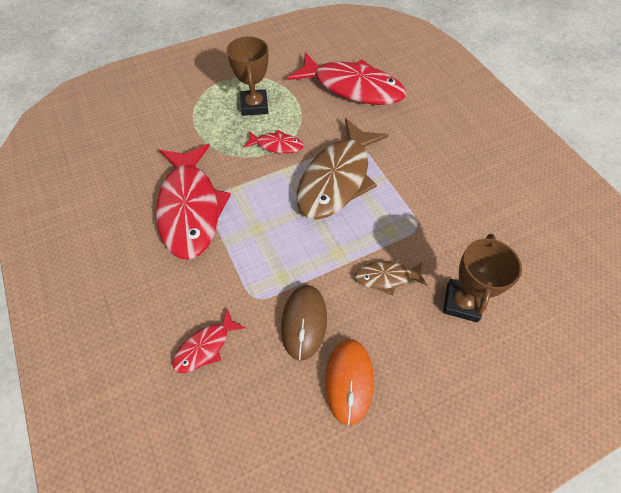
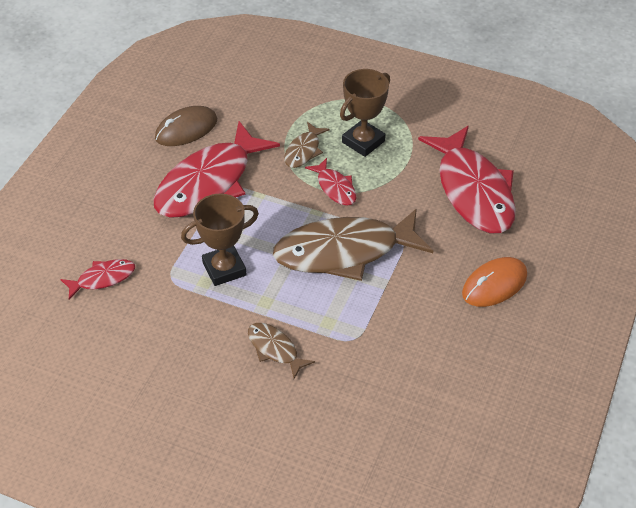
camera: 50 degrees right, 10 degrees down
red fish [172,308,246,373] -> red fish turned 150 degrees clockwise [60,259,135,300]
brown mouse [281,285,327,361] -> brown mouse moved to [155,106,217,146]
orange mouse [325,339,374,425] -> orange mouse moved to [462,257,527,307]
brown trophy [443,234,522,322] -> brown trophy moved to [181,193,259,286]
none -> brown fish [284,122,330,168]

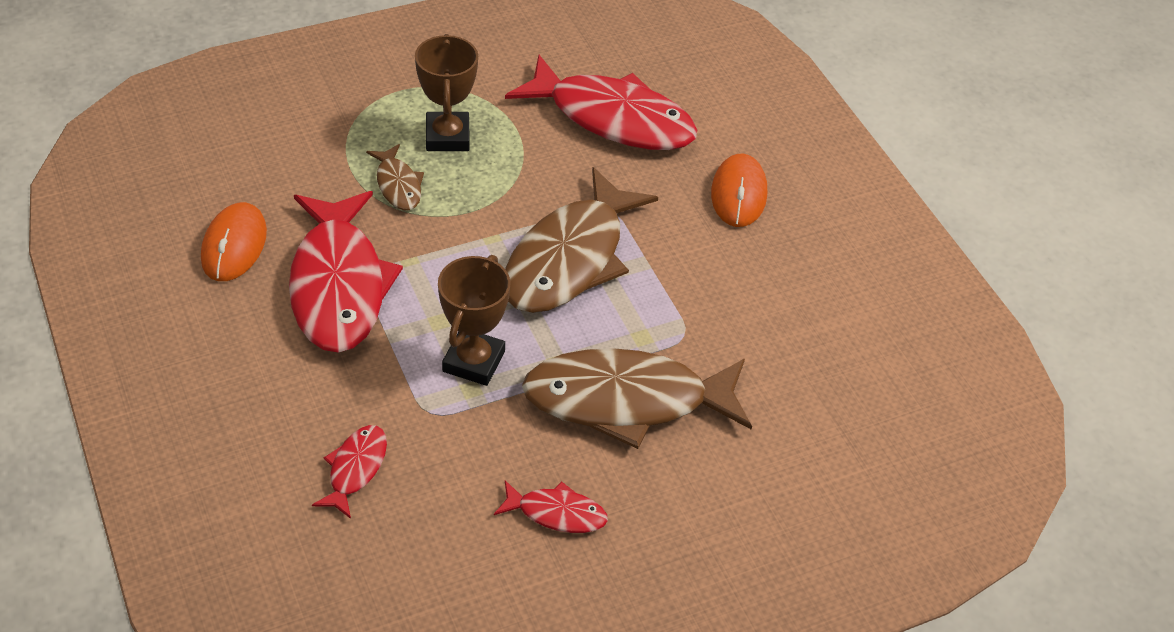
camera: 50 degrees left, 0 degrees up
brown mouse [155,106,217,146] -> orange mouse [201,202,267,281]
brown fish [248,323,315,379] -> brown fish [522,348,752,449], size x2.16
red fish [305,158,356,206] -> red fish moved to [494,480,608,533]

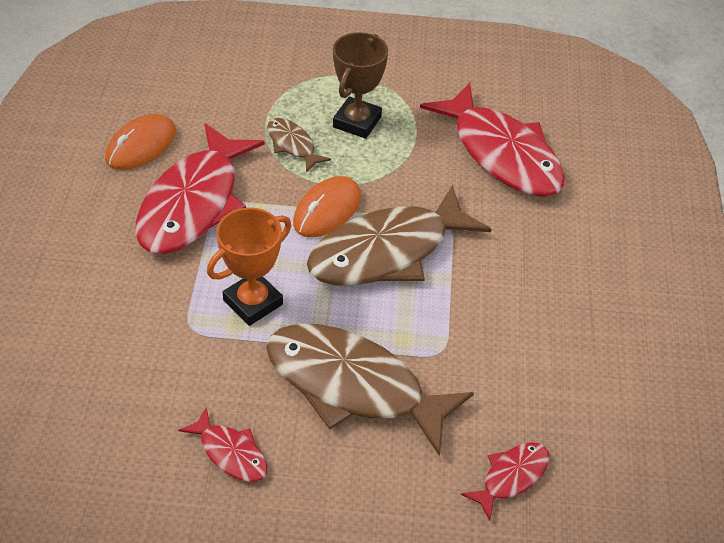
camera: 30 degrees right, 0 degrees up
red fish [312,425,387,519] -> red fish moved to [461,442,549,521]
brown fish [366,144,424,210] -> brown fish turned 135 degrees clockwise [267,118,331,173]
brown trophy [438,255,511,386] -> orange trophy [207,208,291,326]
orange mouse [711,154,767,227] -> orange mouse moved to [293,176,361,237]

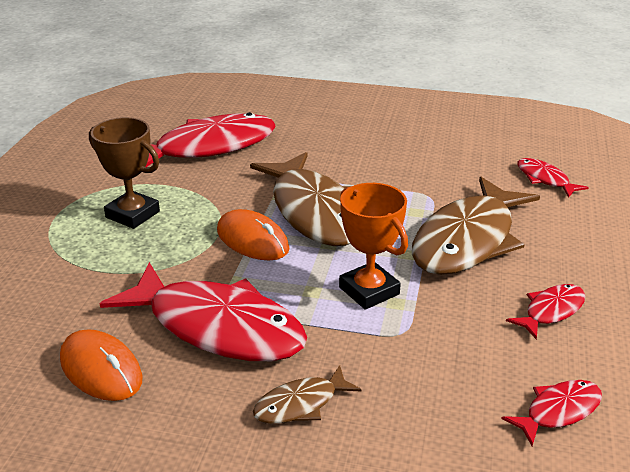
camera: 80 degrees left, 15 degrees down
brown fish [267,118,331,173] -> brown fish moved to [253,365,362,424]
none -> red fish [501,380,602,446]

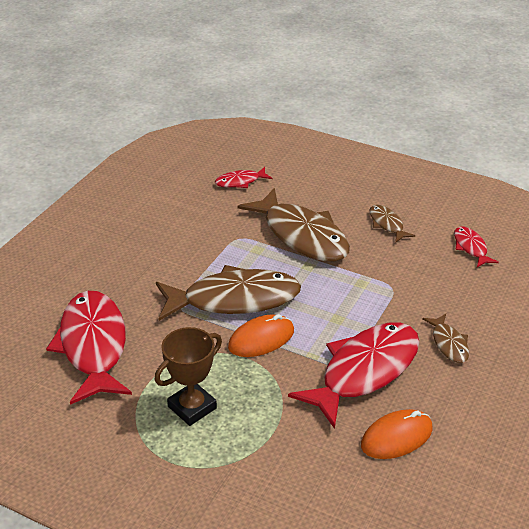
camera: 75 degrees left, 5 degrees up
orange trophy [339,183,408,310] -> none
red fish [506,284,585,339] -> brown fish [370,205,415,243]

